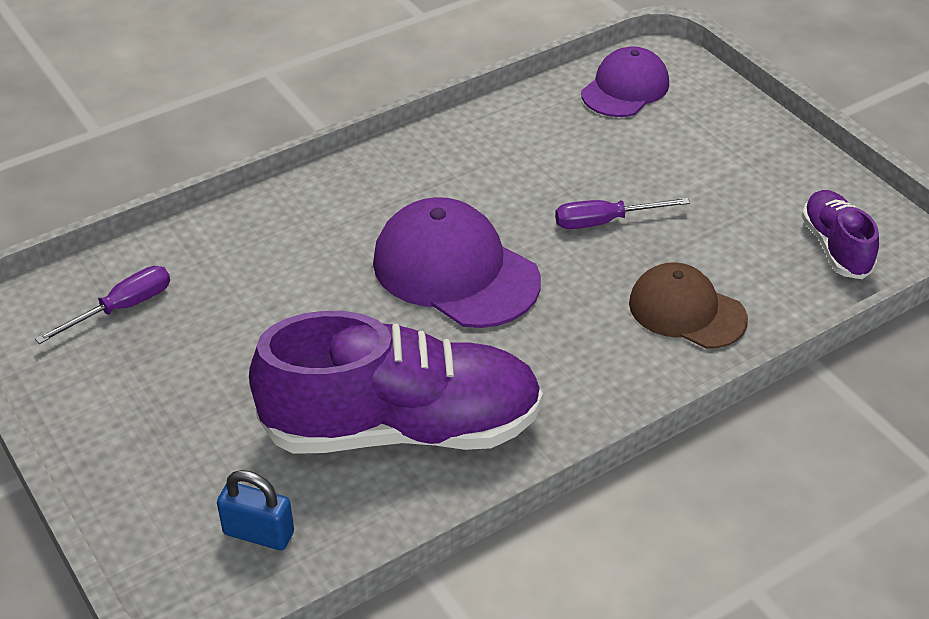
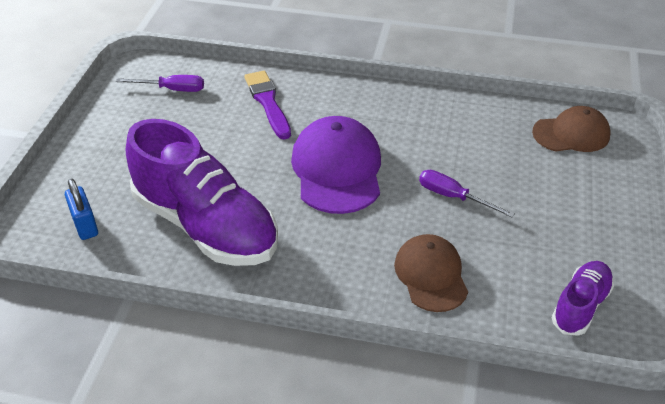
camera: 45 degrees right, 0 degrees up
purple cap [581,46,669,117] -> brown cap [532,106,610,152]
none -> purple brush [244,71,291,140]

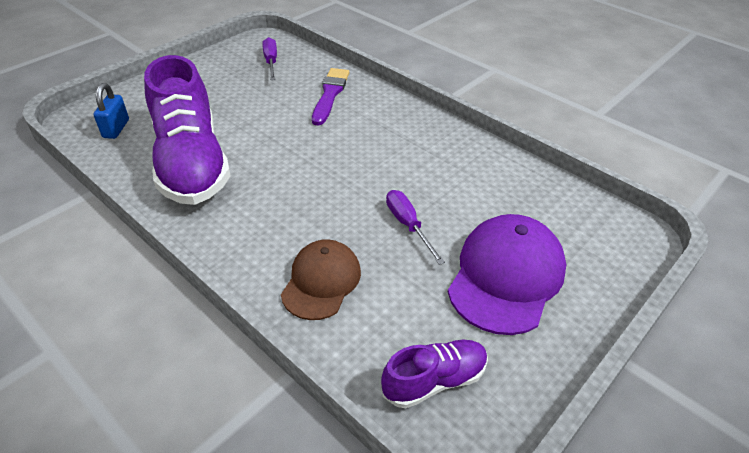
camera: 30 degrees right, 0 degrees up
purple screwdriver [116,75,204,92] -> purple screwdriver turned 135 degrees counterclockwise [262,37,277,80]
purple cap [291,116,381,214] -> purple cap moved to [448,214,566,335]
brown cap [532,106,610,152] -> none

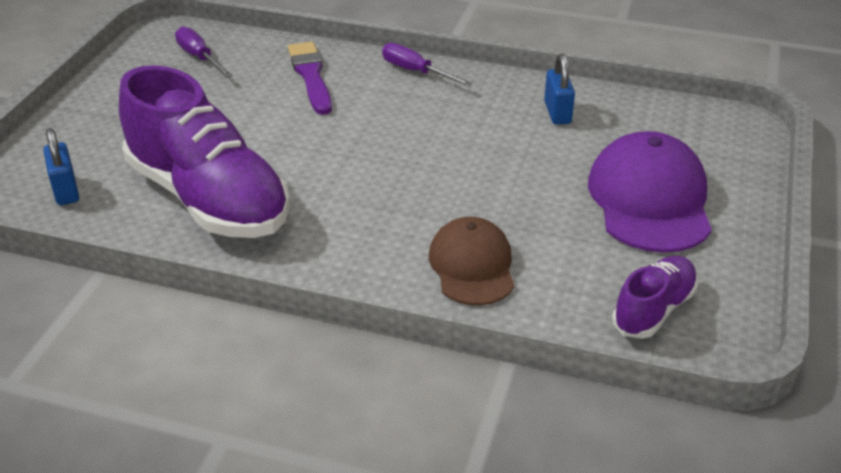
camera: 25 degrees left, 5 degrees down
purple screwdriver [386,190,445,265] -> purple screwdriver moved to [382,43,473,87]
none -> blue padlock [544,54,575,125]

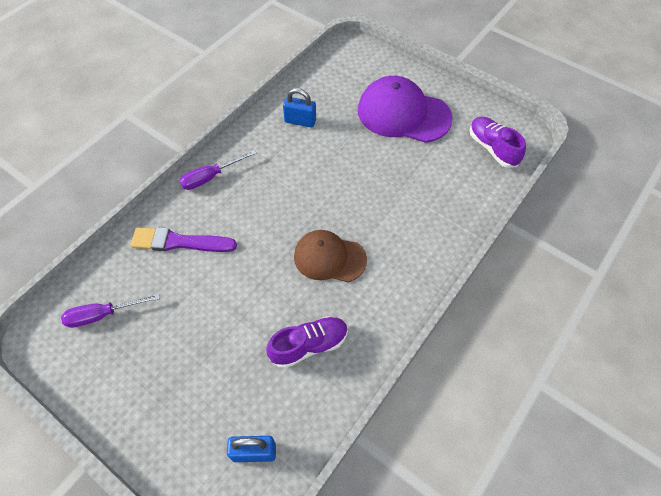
camera: 70 degrees left, 20 degrees up
purple shoe [119,65,290,238] -> purple shoe [266,316,348,369], size x0.49
brown cap [429,217,514,305] -> brown cap moved to [294,230,367,282]

